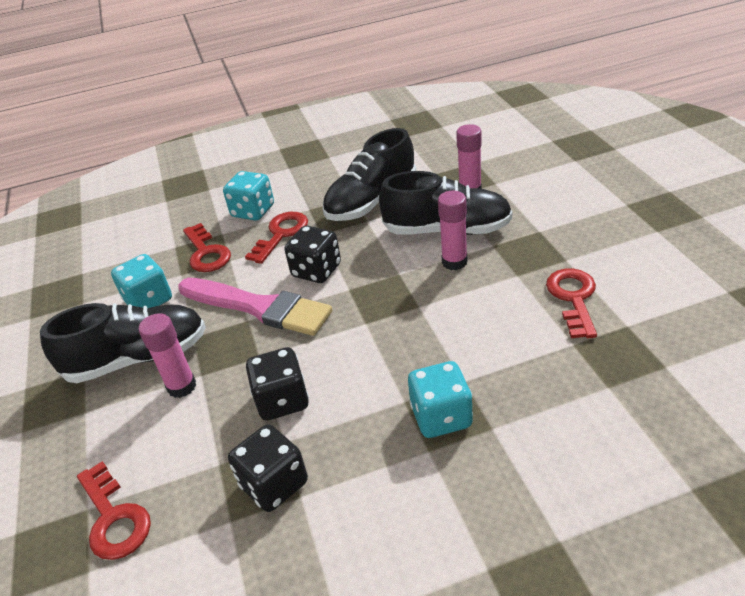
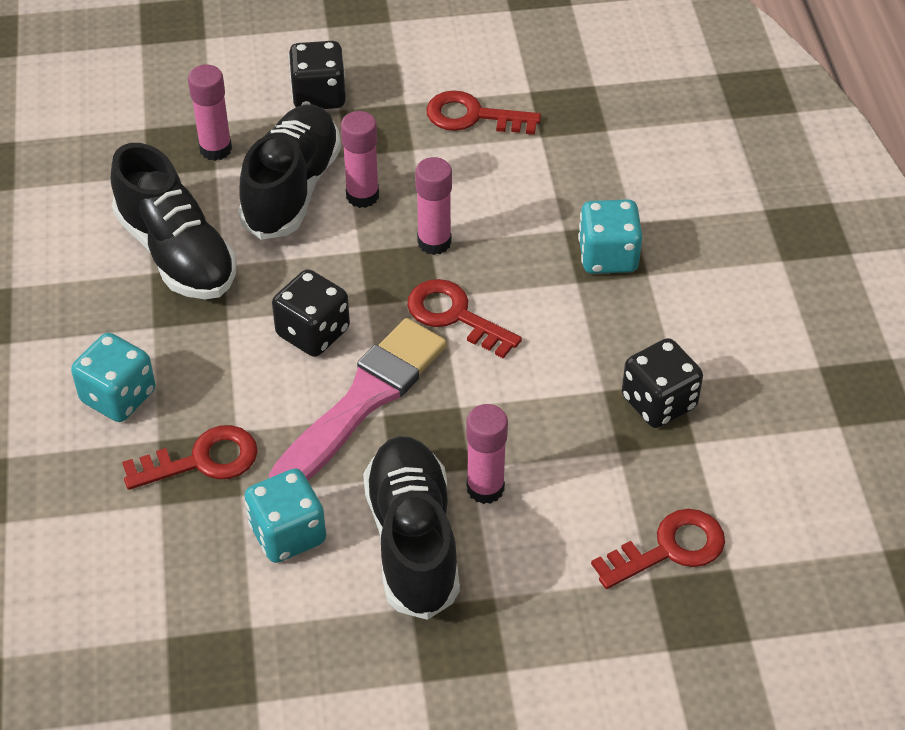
camera: 85 degrees left, 10 degrees up
red key [245,212,308,264] -> red key moved to [407,279,522,358]
black dice [246,347,309,421] -> black dice moved to [289,41,346,109]
none -> pink glue stick [415,157,452,255]

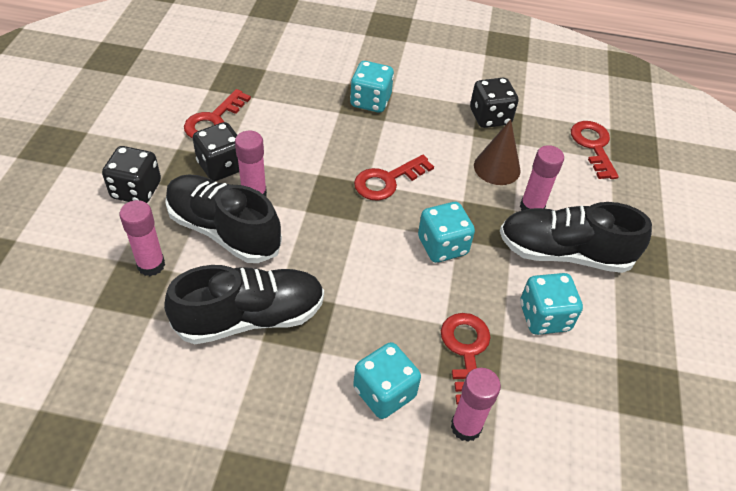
camera: 75 degrees left, 0 degrees up
pink brush [269,318,447,480] -> turquoise dice [418,202,475,263]
black dice [272,269,350,357] -> black dice moved to [193,122,239,181]
pink glue stick [415,157,452,255] -> pink glue stick moved to [451,368,501,442]
none -> brown cone [474,119,521,185]

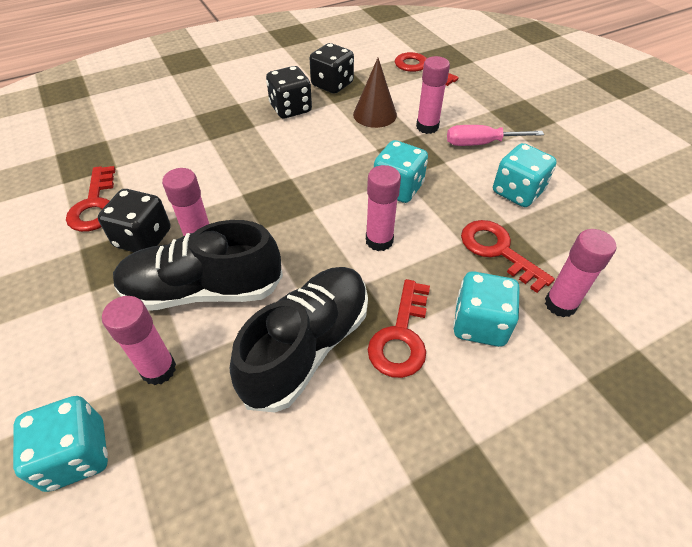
camera: 35 degrees left, 0 degrees up
black dice [102,146,161,203] -> black dice moved to [266,66,312,118]
turquoise dice [350,61,394,113] -> turquoise dice moved to [13,396,108,492]
red key [354,155,434,201] -> red key moved to [368,279,430,378]
black shoe [500,202,652,273] -> pink screwdriver [447,125,544,146]
none -> pink glue stick [366,165,401,251]

